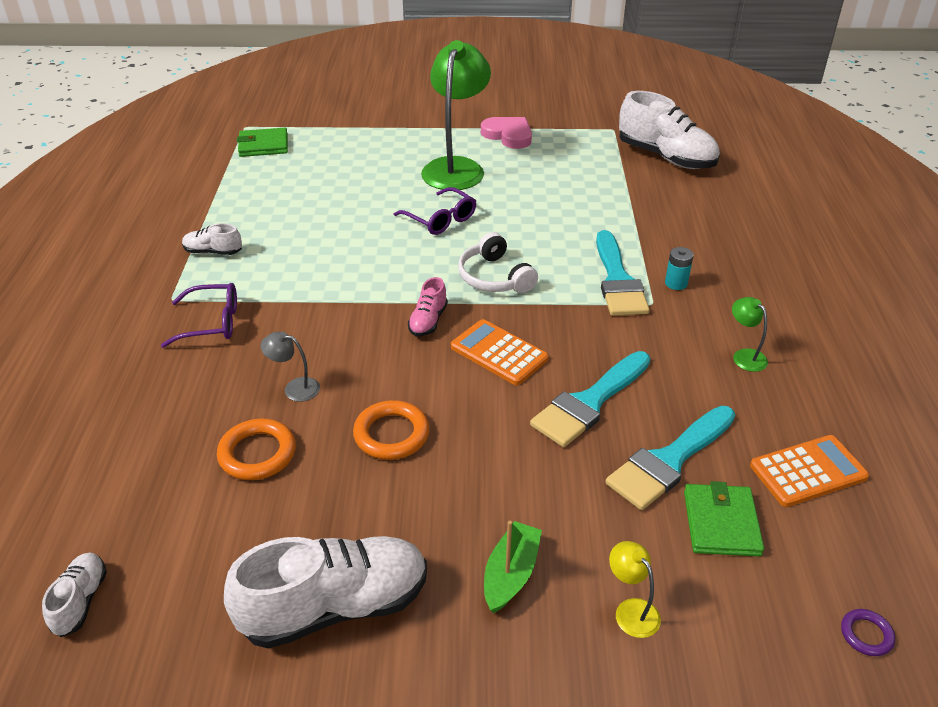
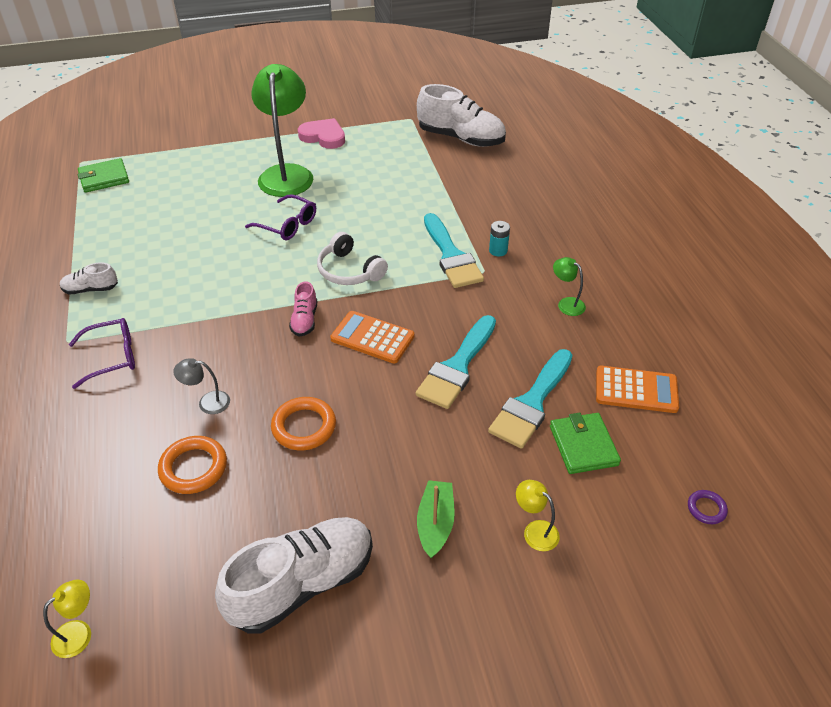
camera: 15 degrees left, 5 degrees up
white shoe [42,552,107,637] -> yellow lamp [43,579,91,658]
orange calculator [750,435,869,507] -> orange calculator turned 45 degrees clockwise [596,366,679,413]

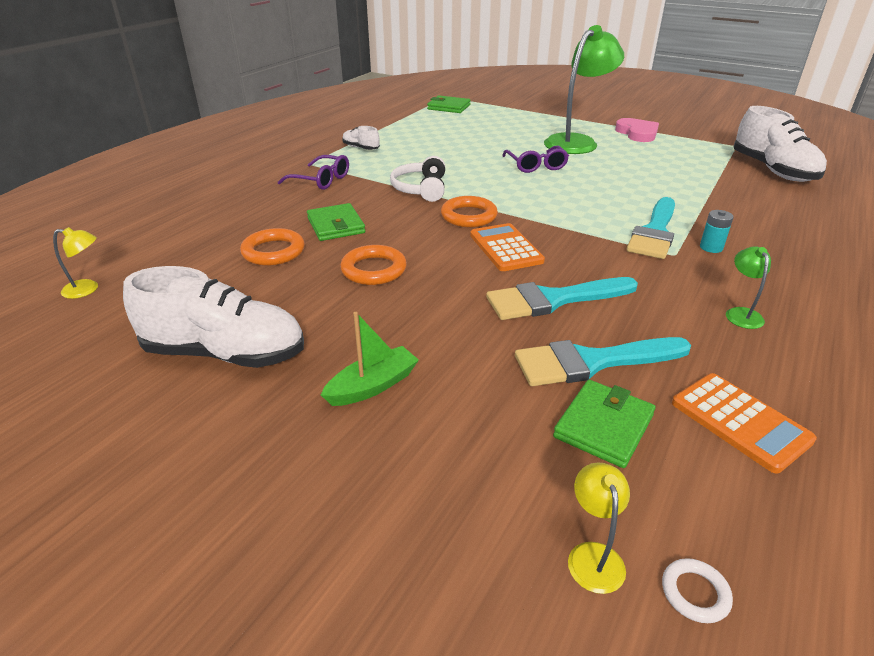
camera: 45 degrees right, 10 degrees down
grey lamp [173,358,230,414] -> green wallet [307,203,365,241]
pink shoe [289,281,317,337] -> orange ring [441,196,498,227]
white headphones [317,232,388,285] -> white headphones moved to [390,156,445,202]
yellow lamp [516,480,560,551] -> yellow lamp moved to [568,462,630,594]
purple ring [688,490,728,524] -> white ring [662,558,733,623]

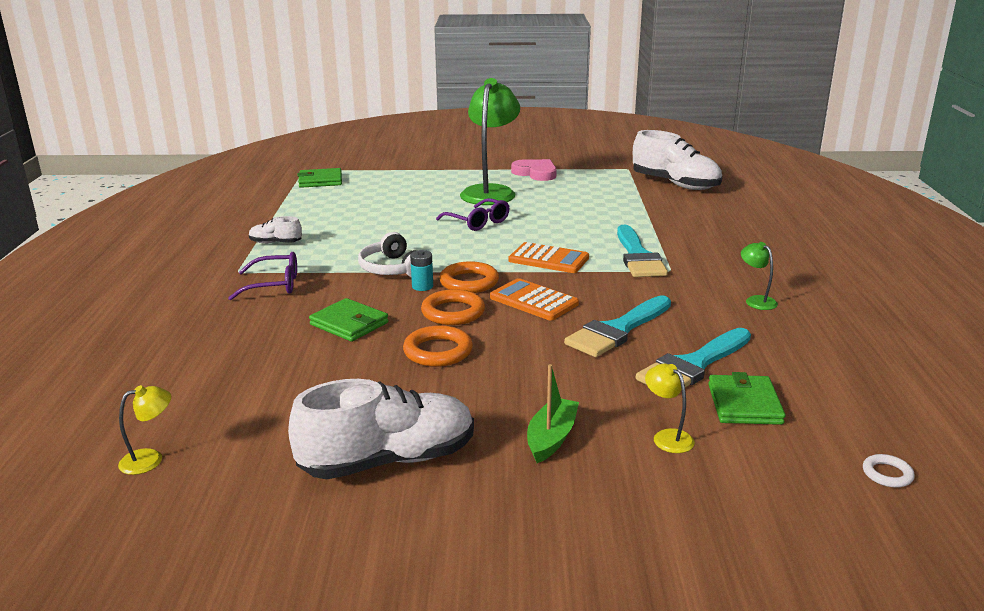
camera: 30 degrees left, 10 degrees down
orange ring [240,228,305,266] -> orange ring moved to [421,289,485,325]
yellow lamp [568,462,630,594] -> yellow lamp moved to [645,364,695,453]
orange calculator [672,373,817,474] -> orange calculator moved to [509,242,589,273]
turquoise battery [700,210,734,253] -> turquoise battery moved to [410,250,433,291]

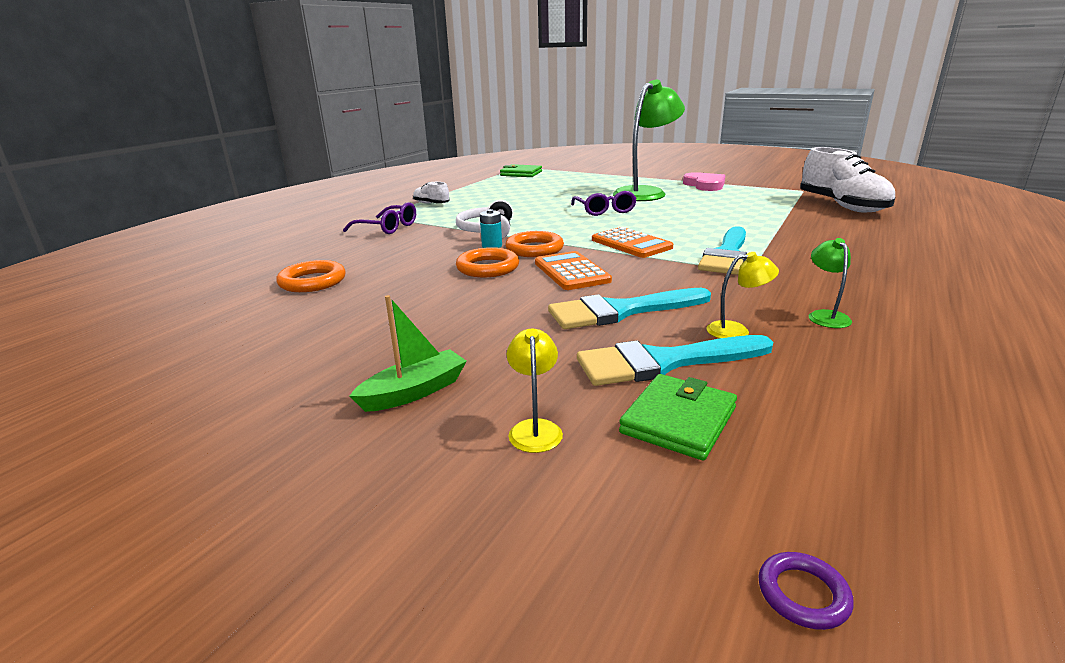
camera: 30 degrees right, 0 degrees up
yellow lamp [118,385,171,475] -> yellow lamp moved to [706,252,779,338]
white shoe [288,379,474,479] -> none
green wallet [309,298,389,342] -> none
orange ring [403,325,473,367] -> orange ring moved to [276,260,346,292]
white ring [863,454,915,488] -> purple ring [758,552,854,630]

